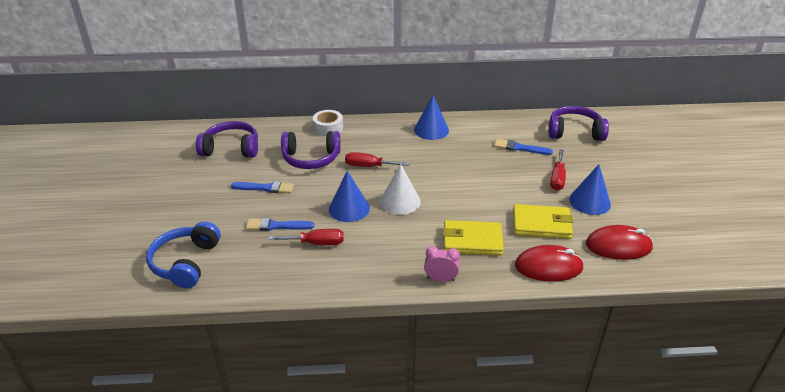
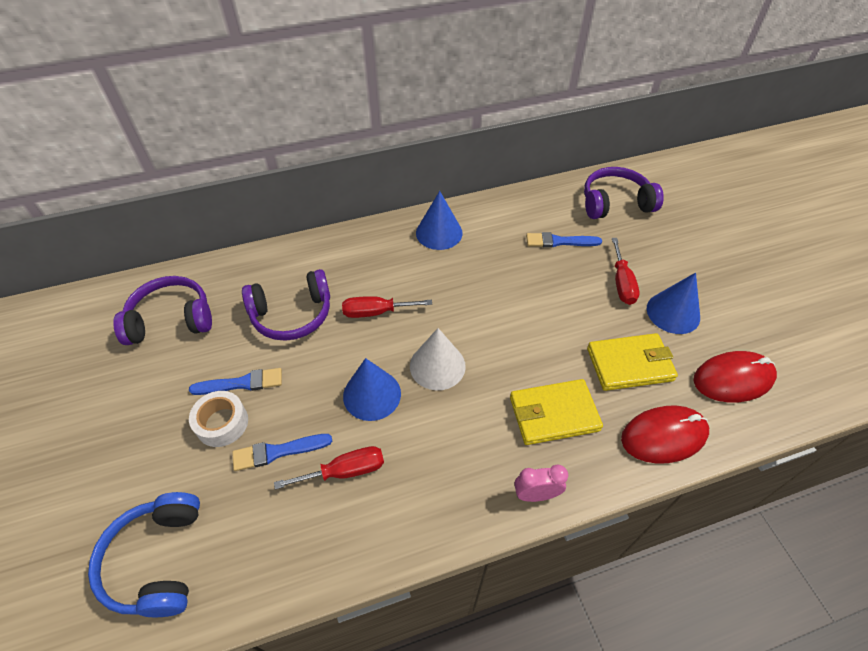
camera: 15 degrees left, 15 degrees up
white tape [313,110,343,136] -> white tape moved to [189,391,248,447]

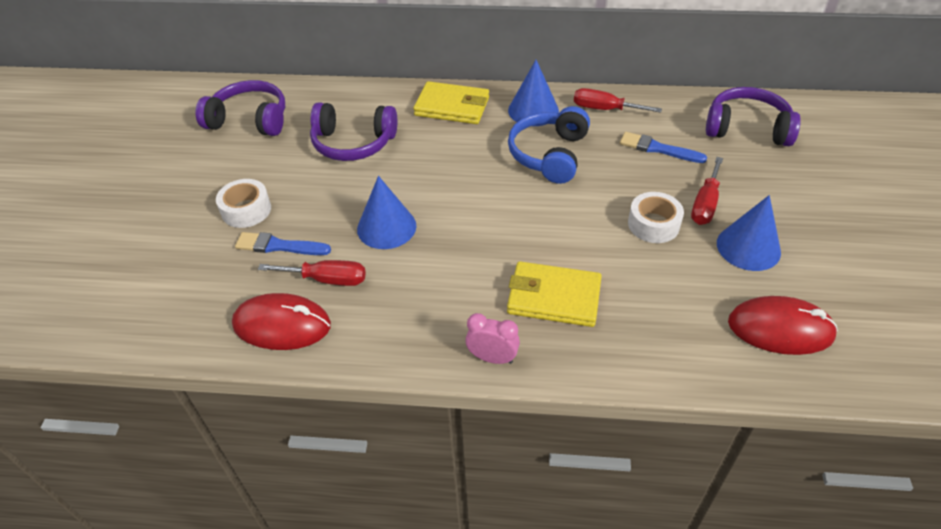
camera: 25 degrees right, 5 degrees down
blue headphones [88,492,200,617] -> blue headphones moved to [508,106,590,184]
blue brush [189,368,282,395] -> none
red screwdriver [342,296,432,318] -> red screwdriver moved to [574,88,662,113]
white cone [410,328,466,390] -> none
yellow wallet [587,333,678,391] -> yellow wallet moved to [413,81,489,124]
red mouse [621,406,709,464] -> red mouse moved to [232,293,331,350]
none -> white tape [628,192,684,243]

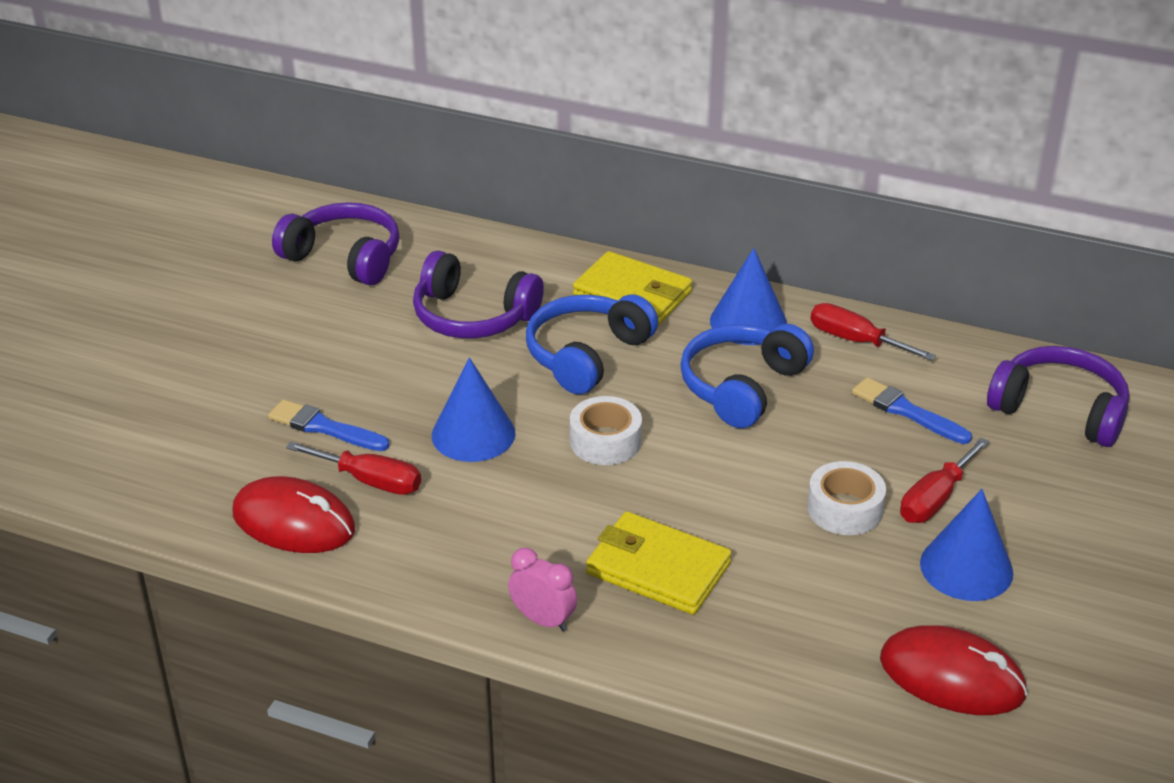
camera: 15 degrees right, 10 degrees down
white tape [216,179,271,228] -> white tape moved to [570,396,642,465]
none -> blue headphones [526,294,658,394]

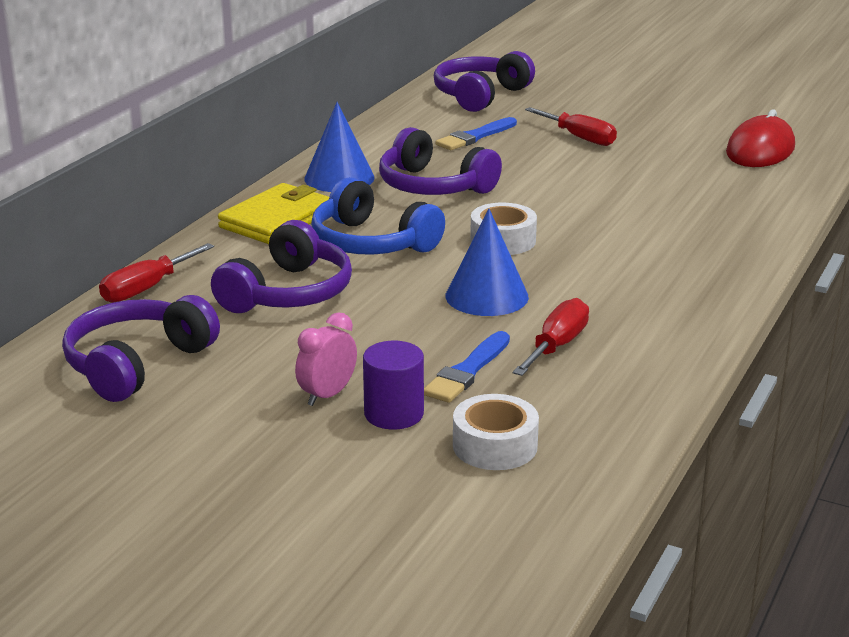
camera: 85 degrees left, 10 degrees down
red mouse [233,476,355,553] -> none
pink clock [508,548,577,632] -> pink clock moved to [295,312,357,406]
yellow wallet [586,511,732,615] -> none
blue headphones [680,324,814,428] -> purple headphones [379,127,502,195]
white tape [807,461,886,535] -> white tape moved to [453,394,539,470]
red screwdriver [810,303,936,361] -> red screwdriver moved to [99,243,214,303]
blue cone [920,489,1013,601] -> none
none -> purple cylinder [363,341,424,429]

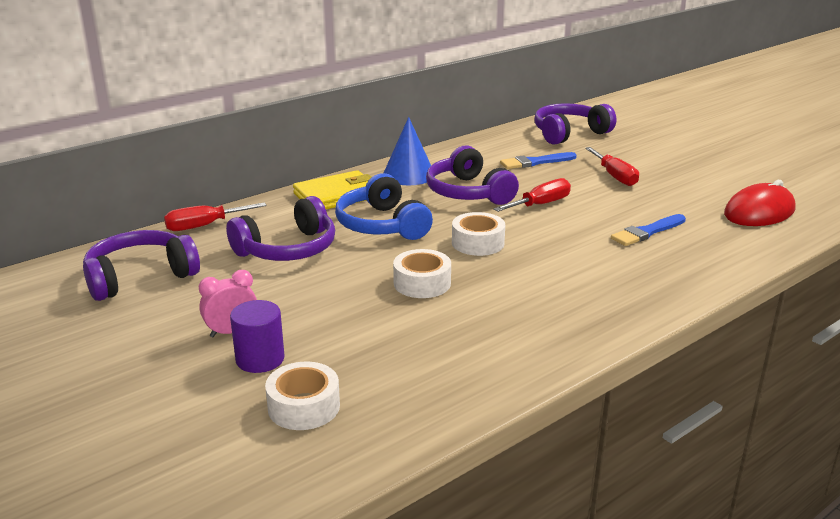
camera: 25 degrees right, 0 degrees up
blue brush [424,331,510,403] -> blue brush moved to [611,214,686,246]
blue cone [446,209,529,316] -> white tape [393,249,451,298]
red screwdriver [513,298,589,376] -> red screwdriver moved to [493,178,571,212]

